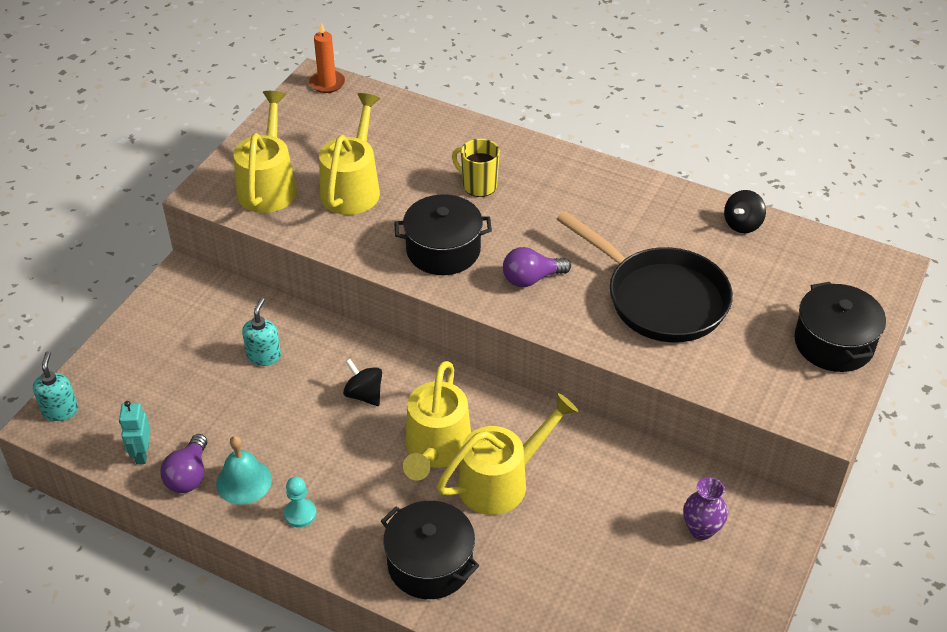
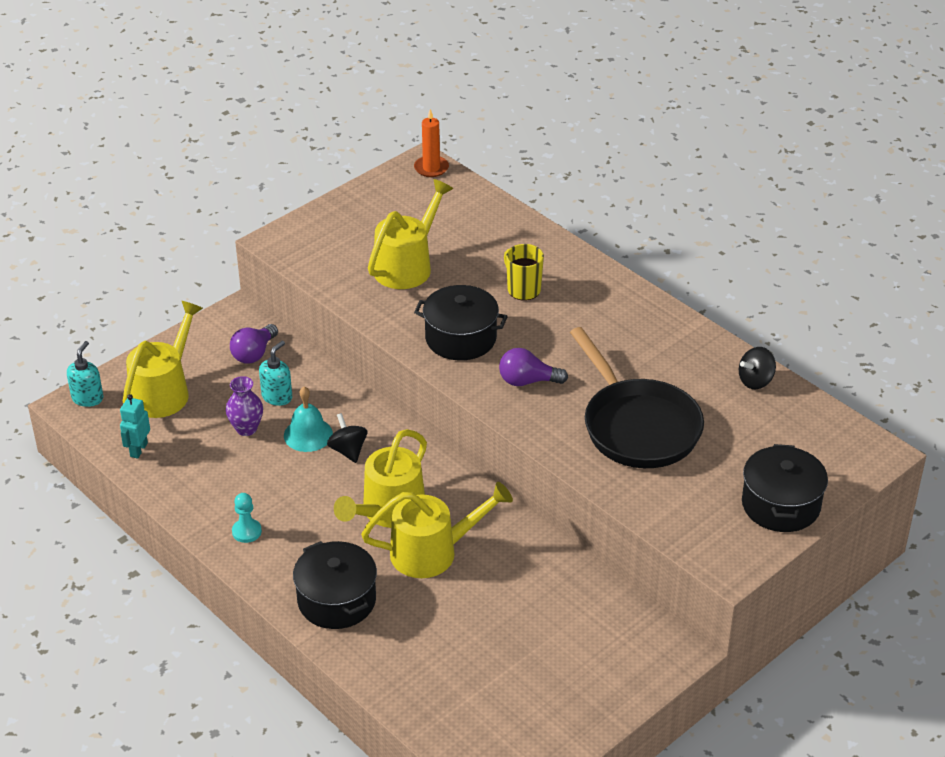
camera: 20 degrees right, 5 degrees down
purple light bulb [160,434,207,493] -> purple light bulb moved to [230,324,278,364]
turquoise bell [216,436,272,505] -> turquoise bell moved to [284,386,333,452]
yellow watering can [233,91,297,213] -> yellow watering can moved to [123,301,203,418]
purple vase [683,477,728,540] -> purple vase moved to [226,376,263,436]

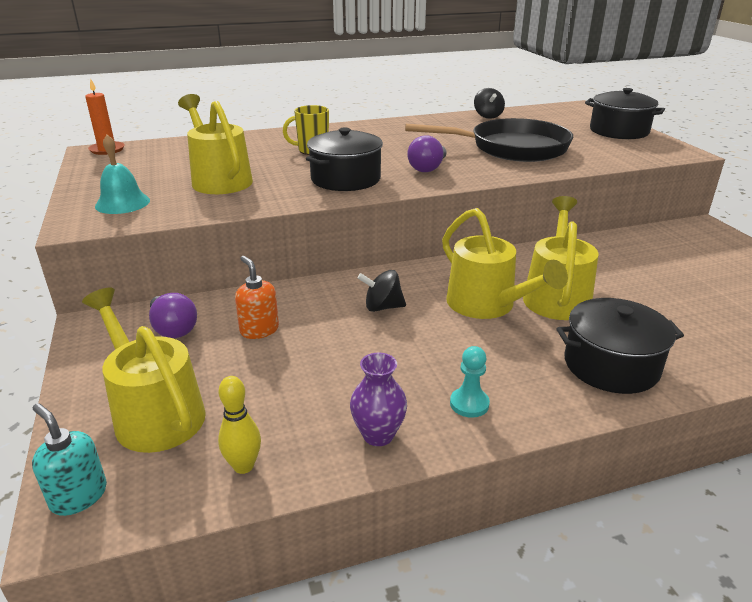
camera: 65 degrees left, 10 degrees down
turquoise robot [120,394,150,459] -> yellow bowling pin [218,376,261,474]
purple vase [226,376,263,436] -> purple vase moved to [350,353,407,446]
turquoise soap dispenser [259,341,292,406] -> orange soap dispenser [235,256,279,339]
turquoise bell [284,386,333,452] -> turquoise bell moved to [95,135,150,214]

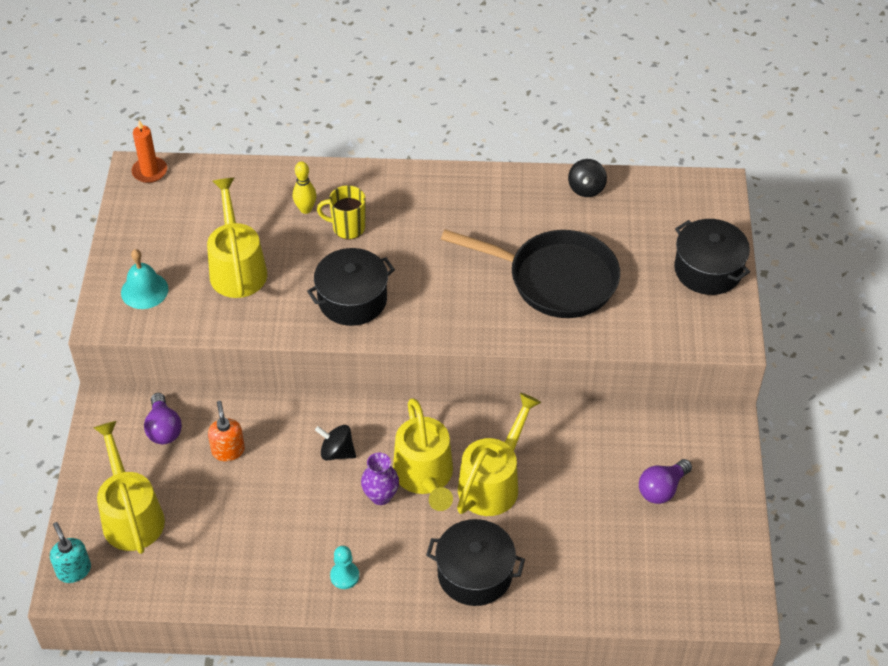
camera: 20 degrees right, 20 degrees up
yellow bowling pin [218,376,261,474] -> yellow bowling pin moved to [293,161,317,214]
purple vase [350,353,407,446] -> purple vase moved to [361,453,399,505]
purple light bulb [407,135,446,172] -> purple light bulb moved to [639,459,692,504]

